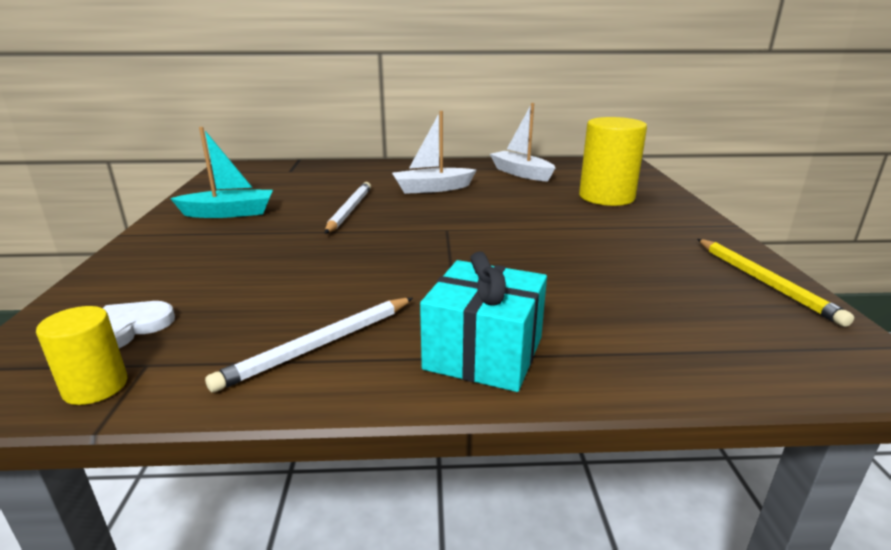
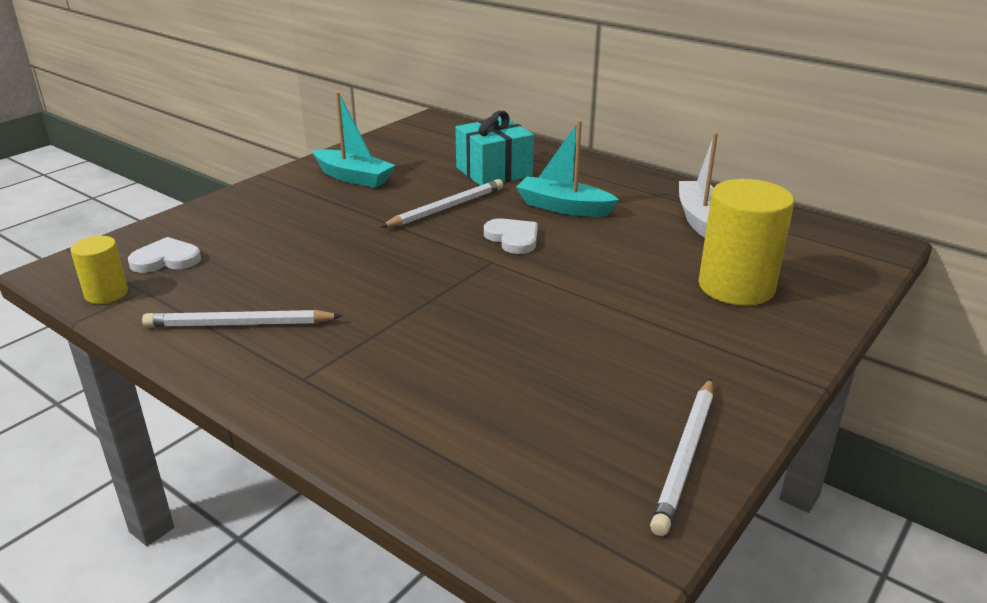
camera: 40 degrees right, 5 degrees up
white boat [392,111,476,194] -> turquoise boat [516,120,619,217]
turquoise gift [420,251,547,392] -> turquoise gift moved to [455,111,534,186]
yellow pencil [698,239,854,327] -> white pencil [650,379,713,536]
none -> white heart [484,218,538,254]

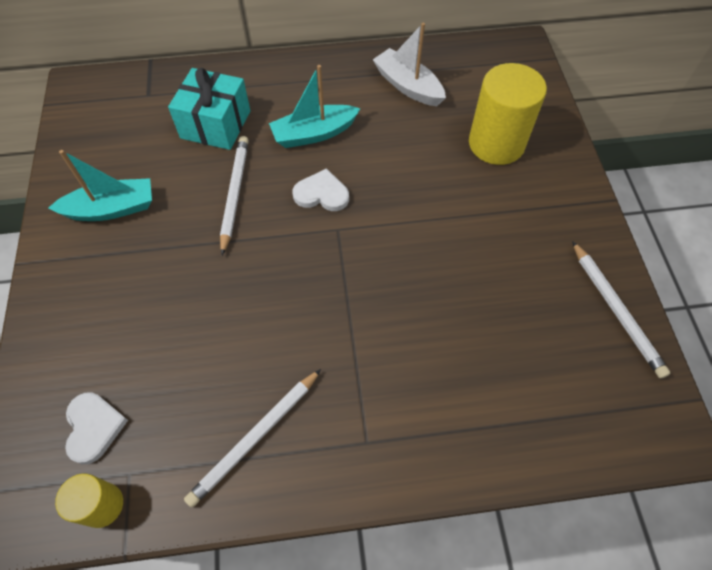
camera: 45 degrees left, 30 degrees up
white heart [128,237,201,273] -> white heart turned 135 degrees clockwise [65,393,128,464]

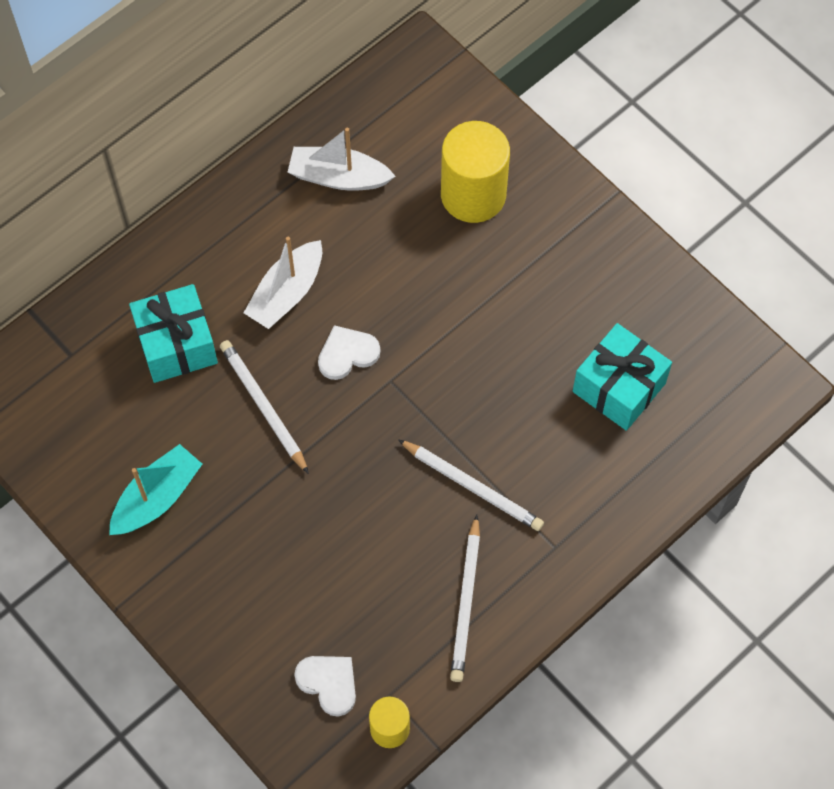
camera: 35 degrees left, 5 degrees up
turquoise boat [269,65,360,148] -> white boat [244,237,322,329]
white pencil [572,241,670,378] -> white pencil moved to [398,439,544,531]
none -> turquoise gift [573,323,672,431]

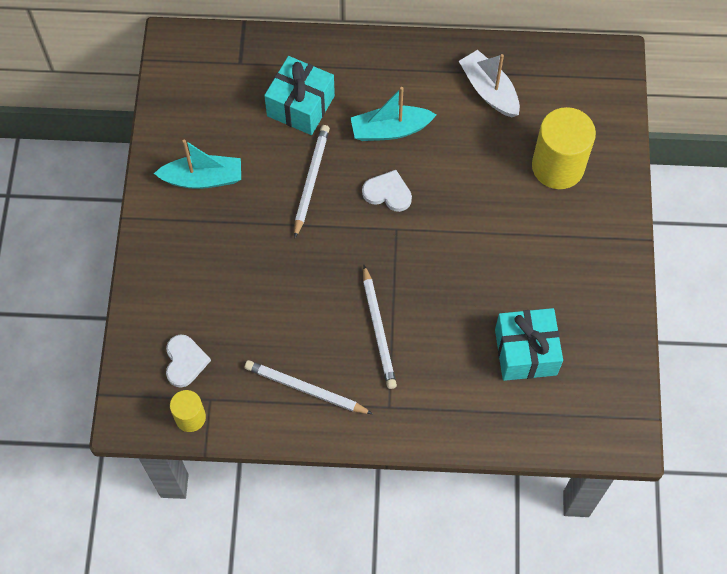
camera: 45 degrees right, 0 degrees up
white boat [244,237,322,329] -> turquoise boat [351,87,437,141]
white pencil [450,514,480,682] -> white pencil turned 60 degrees clockwise [245,360,373,414]

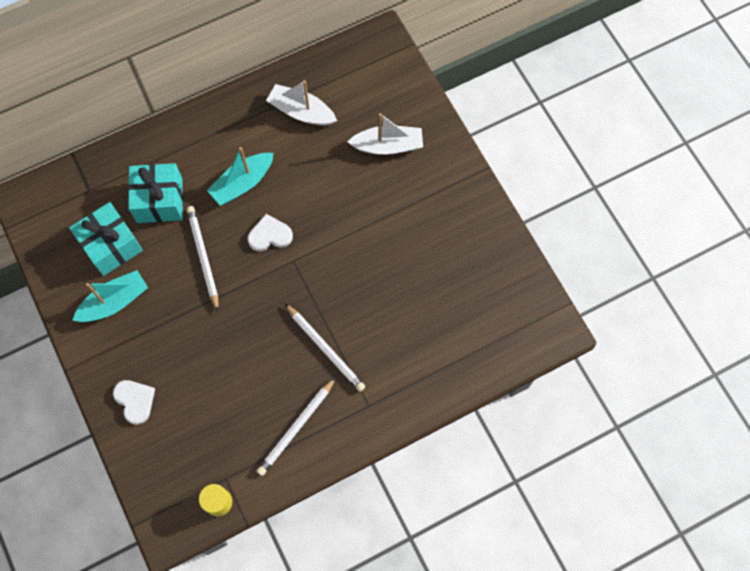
camera: 30 degrees left, 5 degrees up
white heart [166,334,211,387] -> white heart moved to [113,380,155,425]
white pencil [245,360,373,414] -> white pencil turned 45 degrees counterclockwise [257,377,336,476]
turquoise gift [495,308,563,381] -> turquoise gift moved to [69,202,143,276]
yellow cylinder [532,107,596,189] -> white boat [348,113,423,155]

